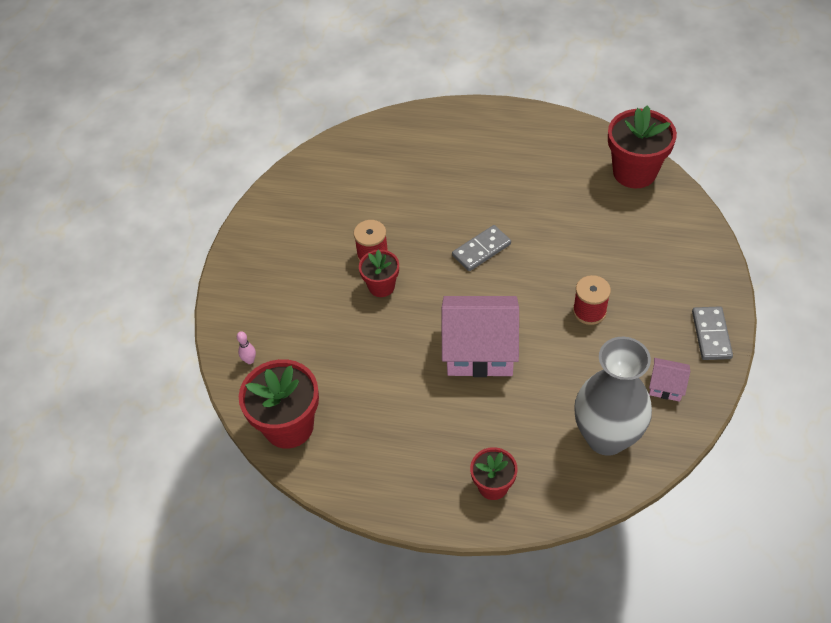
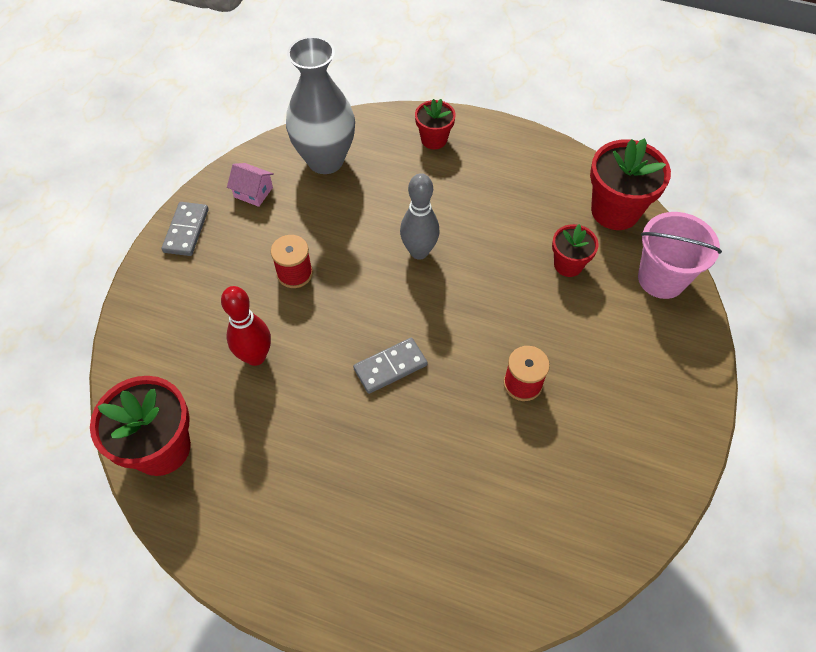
camera: 175 degrees left, 5 degrees up
pink bowling pin [237,331,256,364] -> pink bucket [638,212,722,299]
red flower pot [359,250,399,297] -> red flower pot moved to [552,224,599,277]
pink house [442,296,519,377] -> grey bowling pin [400,173,440,260]
none -> red bowling pin [221,286,271,366]

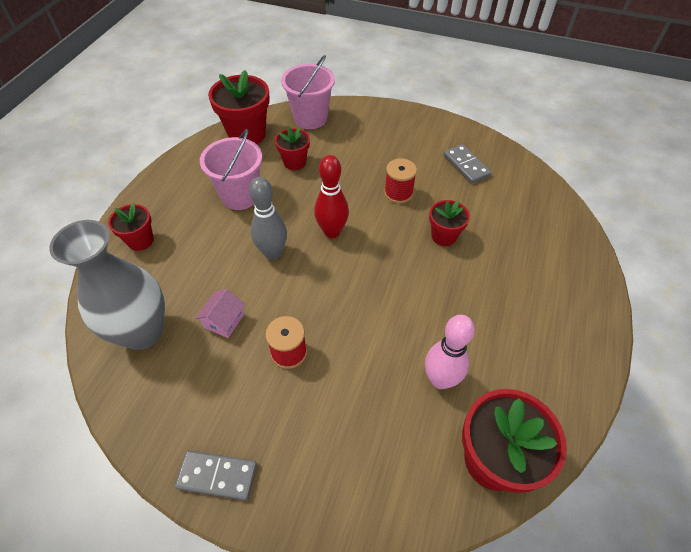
camera: 90 degrees left, 5 degrees down
red bowling pin [221,286,271,366] -> red bowling pin moved to [314,155,349,238]
pink house [227,163,274,207] -> pink house moved to [195,289,245,338]
grey domino [353,338,427,394] -> grey domino moved to [444,144,491,184]
none -> pink bucket [200,129,262,210]
none -> pink bowling pin [425,315,475,389]
none -> red flower pot [429,200,470,246]

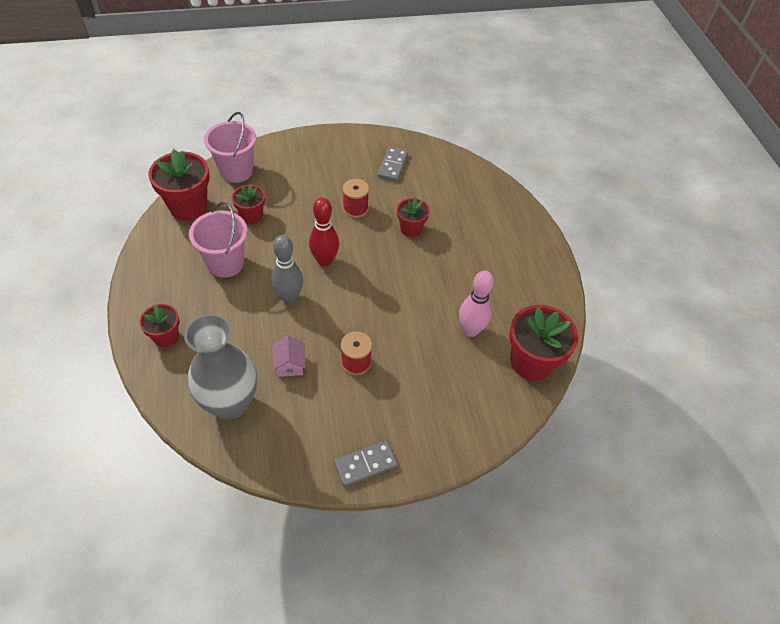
camera: 35 degrees left, 0 degrees up
grey domino [444,144,491,184] -> grey domino turned 75 degrees clockwise [377,147,408,182]

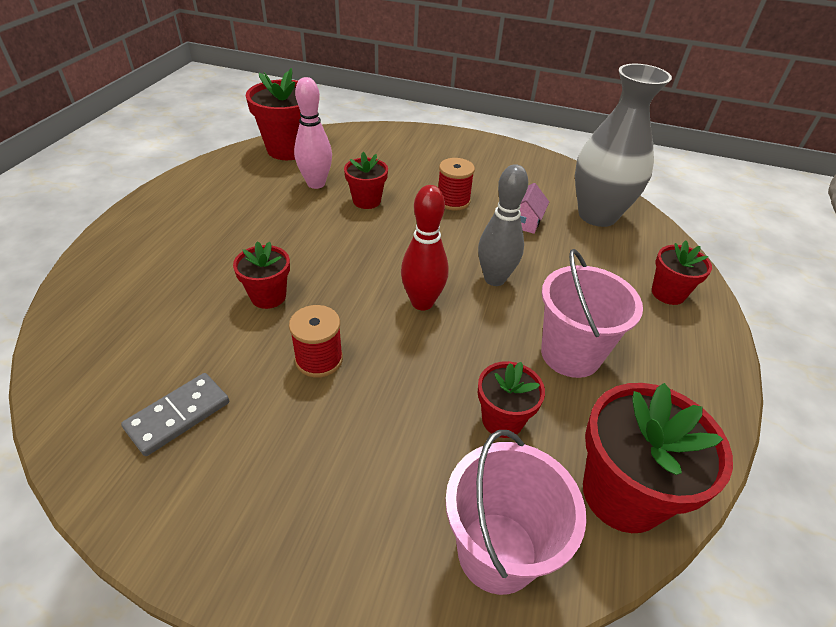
camera: 150 degrees left, 10 degrees down
grey domino [334,440,398,487] -> none
none -> red flower pot [344,152,388,209]

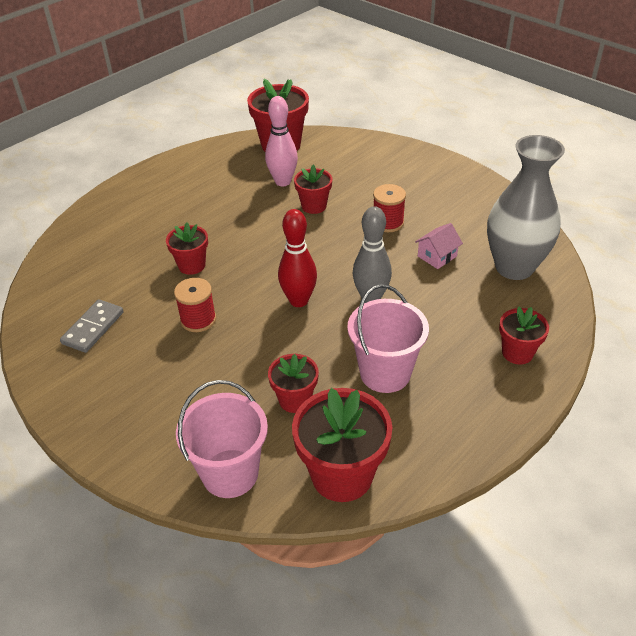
camera: 30 degrees right, 0 degrees up
grey domino [121,373,229,456] -> grey domino turned 45 degrees counterclockwise [60,299,124,353]

